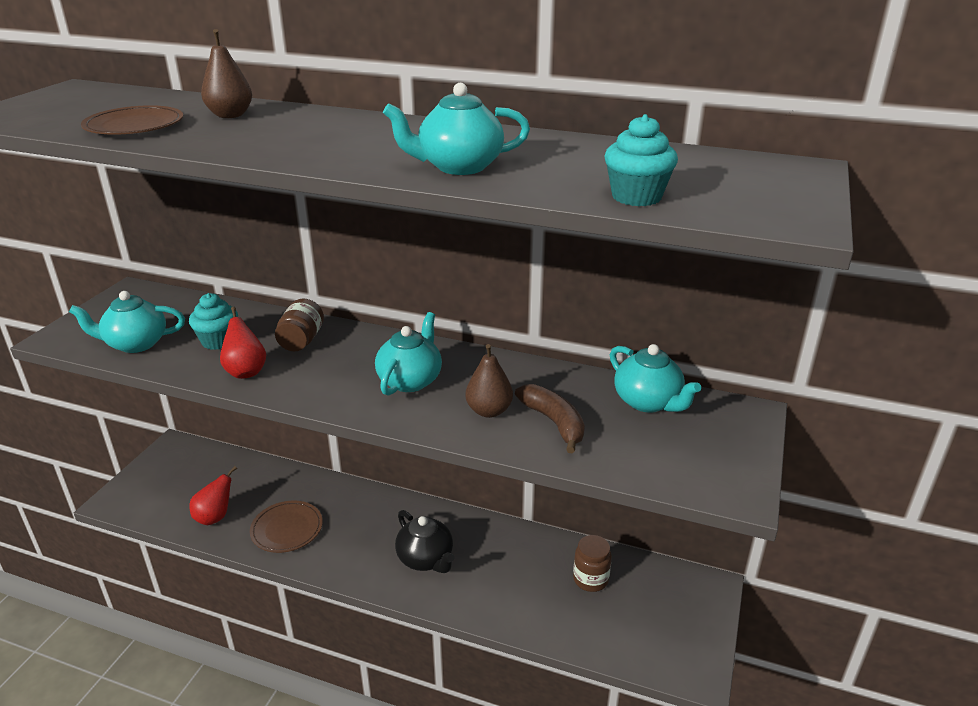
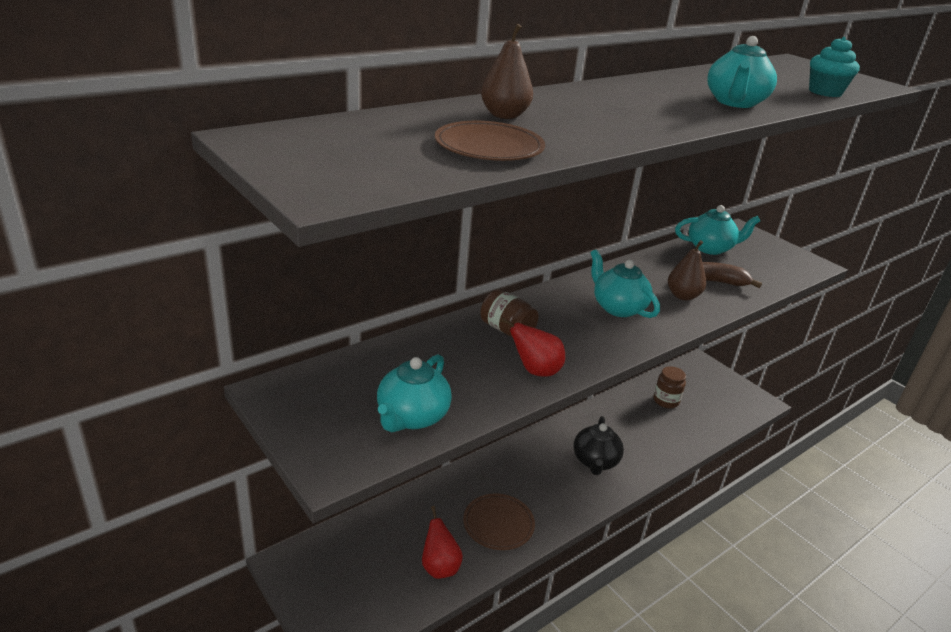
camera: 60 degrees left, 0 degrees up
turquoise cupcake [189,293,238,350] -> none
black teapot [395,510,455,573] -> black teapot turned 105 degrees clockwise [574,416,624,475]

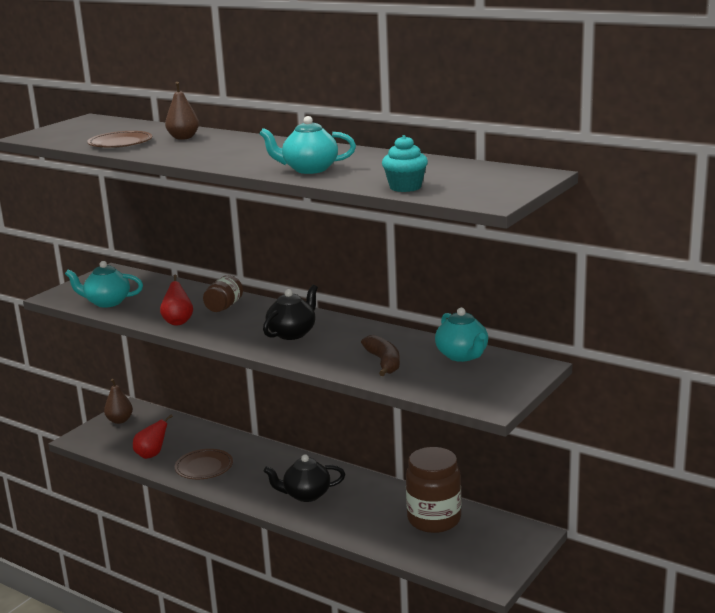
camera: 75 degrees right, 10 degrees down
turquoise teapot [591,250,660,318] -> black teapot [263,285,318,340]
brown jar [653,366,686,408] -> brown jar [406,447,461,533], size x1.79
brown pear [668,240,706,300] -> brown pear moved to [104,379,133,424]

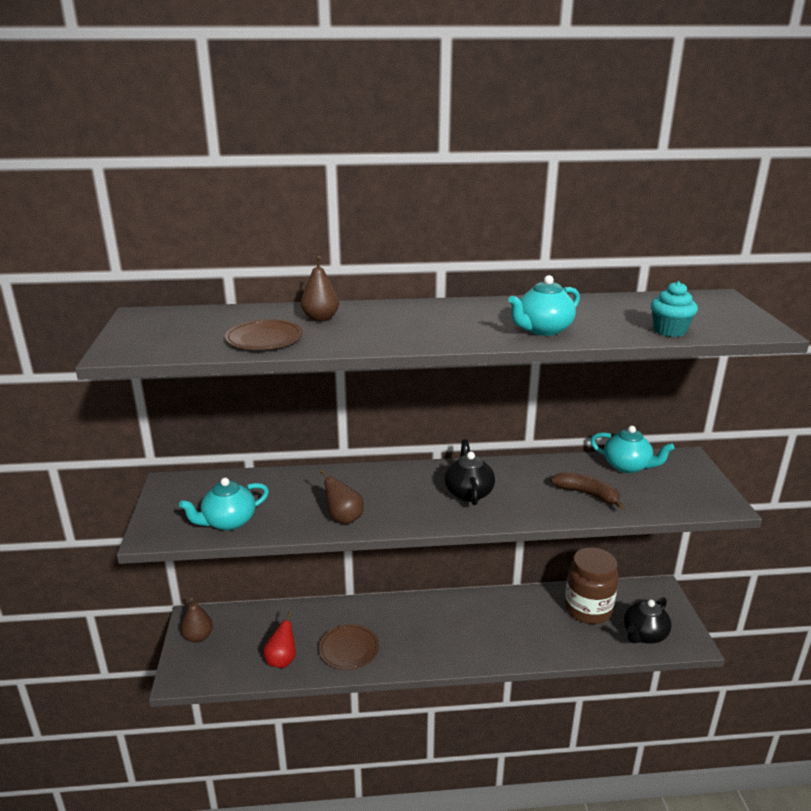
camera: 40 degrees left, 5 degrees up
red pear [160,275,193,325] -> brown pear [319,469,364,524]
brown jar [203,275,243,312] -> none
black teapot [264,454,345,502] -> black teapot moved to [624,597,672,644]

